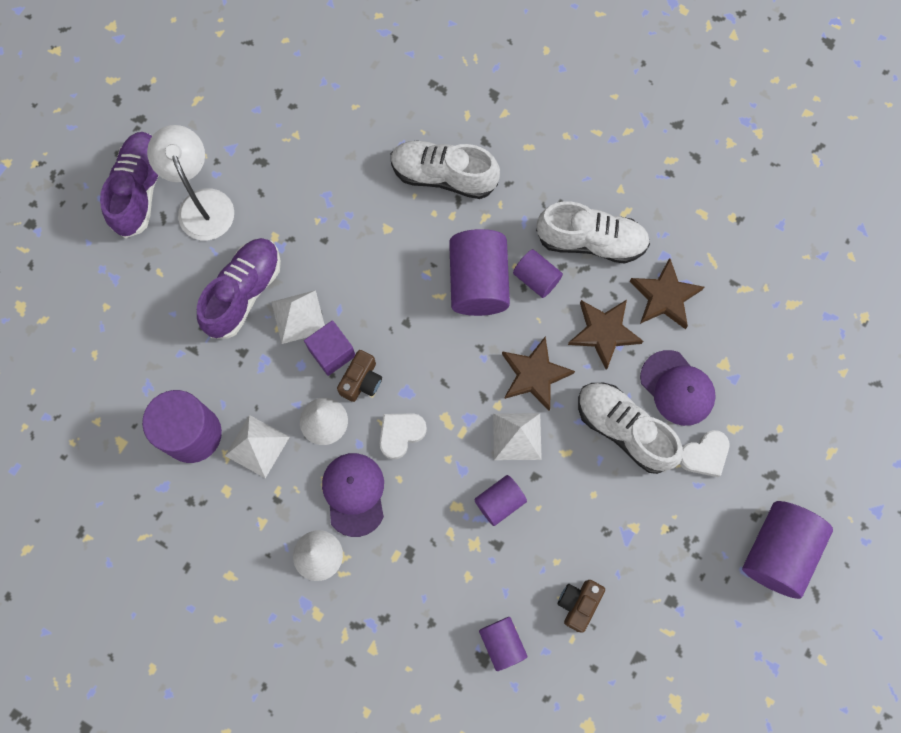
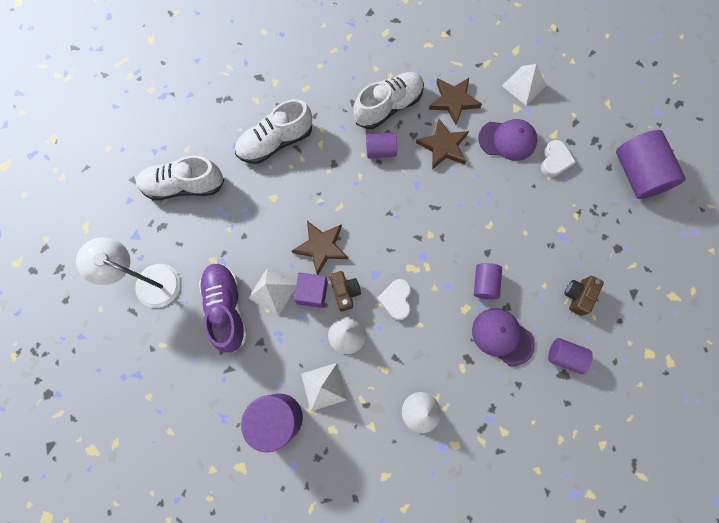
camera: 45 degrees left, 0 degrees up
purple shoe [100,132,159,238] -> none
purple cap [322,453,384,537] -> purple cap moved to [472,308,535,366]
purple cylinder [449,229,510,316] -> none
white pyramid [493,413,542,460] -> white pyramid moved to [502,64,547,105]
brown star [502,336,575,411] -> brown star moved to [292,221,348,275]
brown camera [558,580,605,633] -> brown camera turned 45 degrees clockwise [564,276,604,316]
white shoe [578,383,683,474] -> white shoe moved to [136,156,224,200]

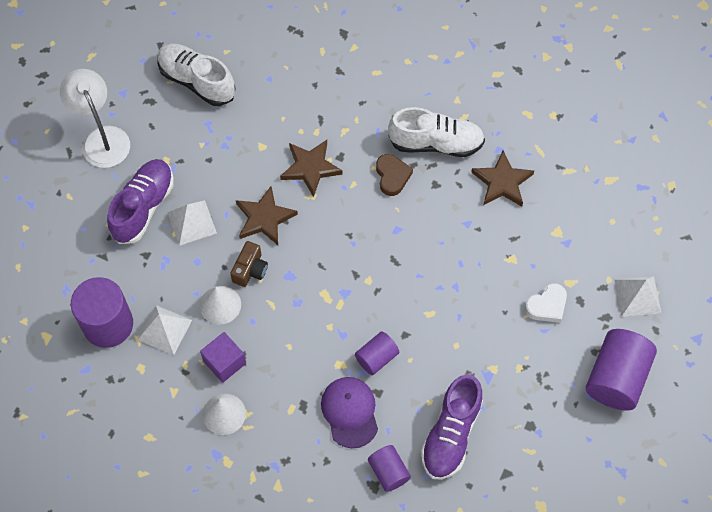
camera: 40 degrees right, 10 degrees down
white shoe [235,99,312,164] -> none
purple cube [294,273,328,308] -> purple cube moved to [200,332,246,383]
purple cylinder [366,133,397,158] -> brown heart [376,154,413,196]
white heart [377,279,411,320] -> none
brown star [416,119,469,169] -> brown star moved to [280,140,343,197]
purple cap [478,119,537,161] -> none
white pyramid [502,64,547,105] -> white pyramid moved to [614,276,661,317]
brown camera [564,276,604,316] -> purple shoe [421,374,483,480]

